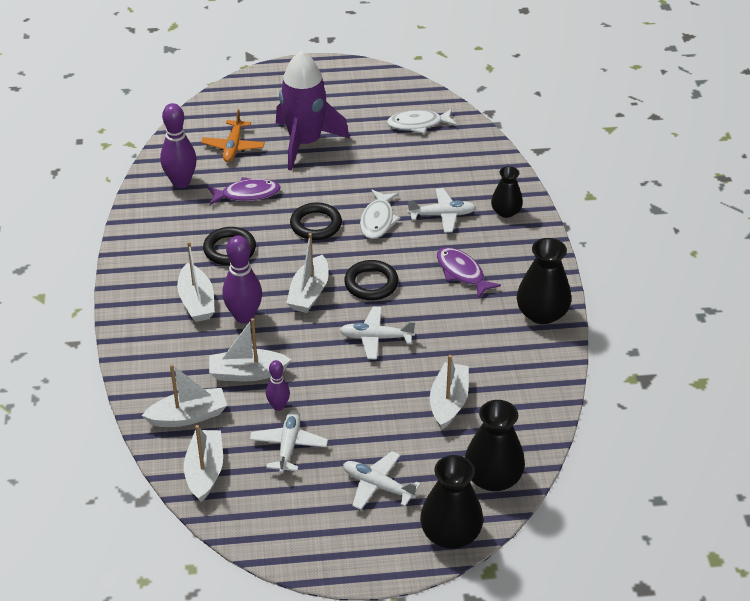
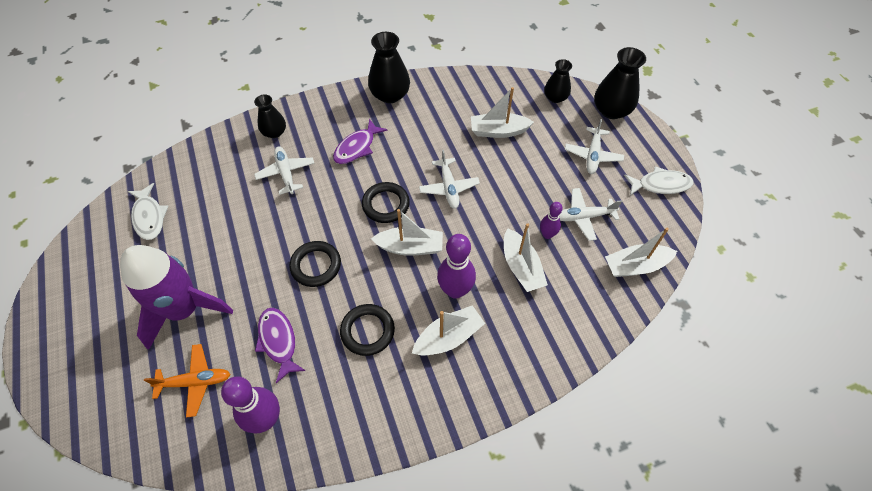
camera: 105 degrees left, 15 degrees up
white boat [141,364,227,427] -> none
white fish [360,190,401,239] -> white fish moved to [624,166,694,195]
black vase [465,400,525,491] -> black vase [544,59,572,103], size x0.63

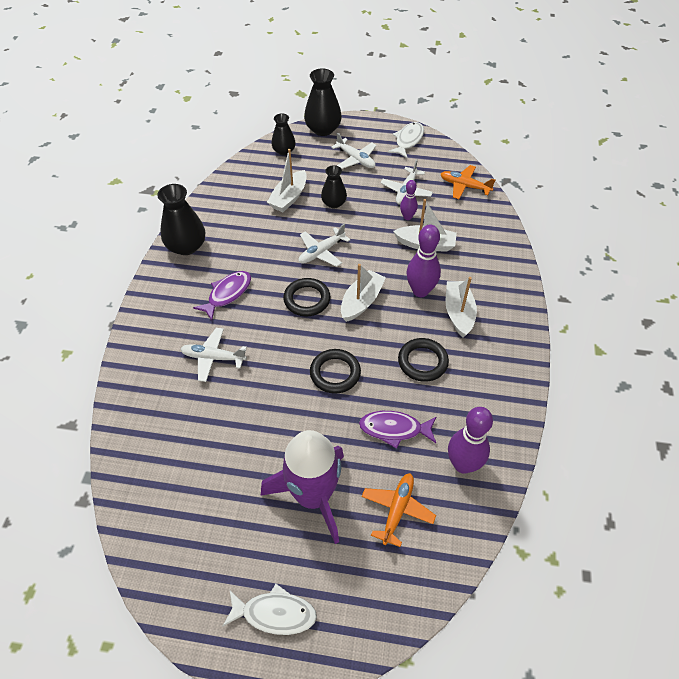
camera: 60 degrees left, 5 degrees down
white fish [128,183,169,240] -> white fish moved to [223,584,317,635]
black vase [254,95,286,138] -> black vase moved to [321,165,347,208]
purple fish [333,119,388,164] -> purple fish turned 120 degrees counterclockwise [193,271,251,320]
white plane [419,150,480,209] -> white plane turned 120 degrees clockwise [299,224,350,267]
white boat [605,228,677,277] -> orange plane [441,165,495,199]

